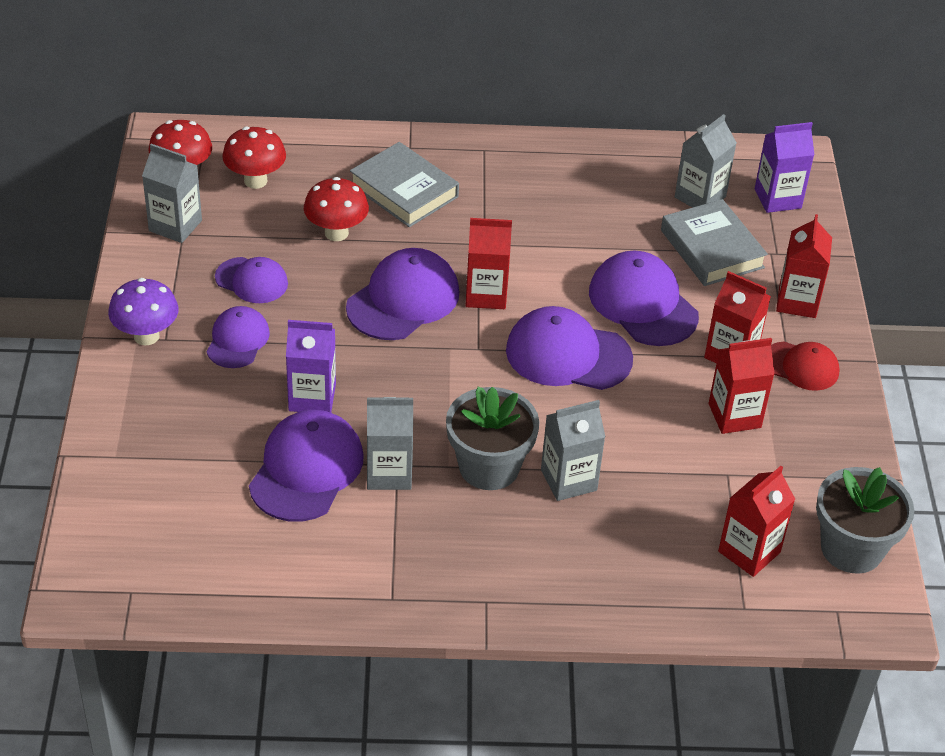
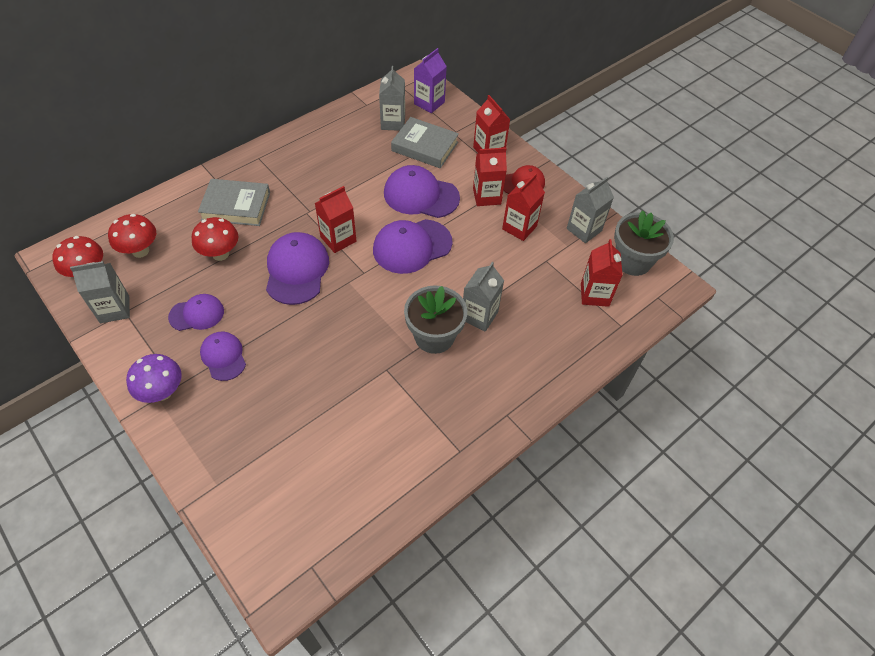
camera: 40 degrees left, 10 degrees up
purple cap [249,410,363,522] -> none
purple carton [286,320,336,413] -> none
grey carton [367,397,413,490] -> grey carton moved to [567,177,614,243]

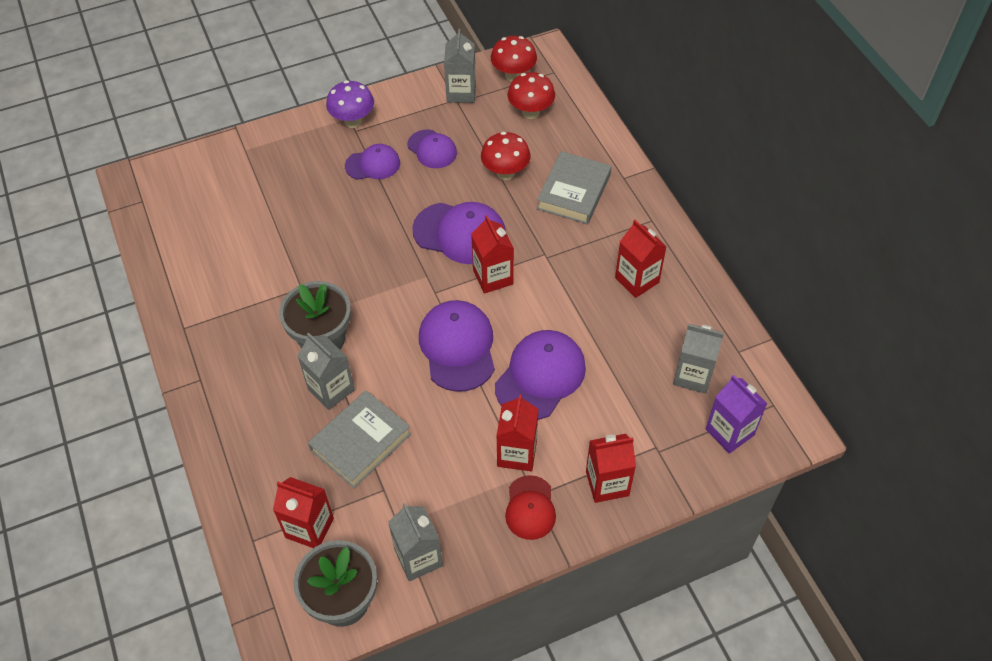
camera: 110 degrees right, 0 degrees up
purple cap [168,294,224,331] -> purple cap turned 45 degrees counterclockwise [407,129,457,168]
grey book [391,117,459,168] -> grey book moved to [308,390,411,488]
red carton [502,173,545,241] -> red carton moved to [615,220,667,298]

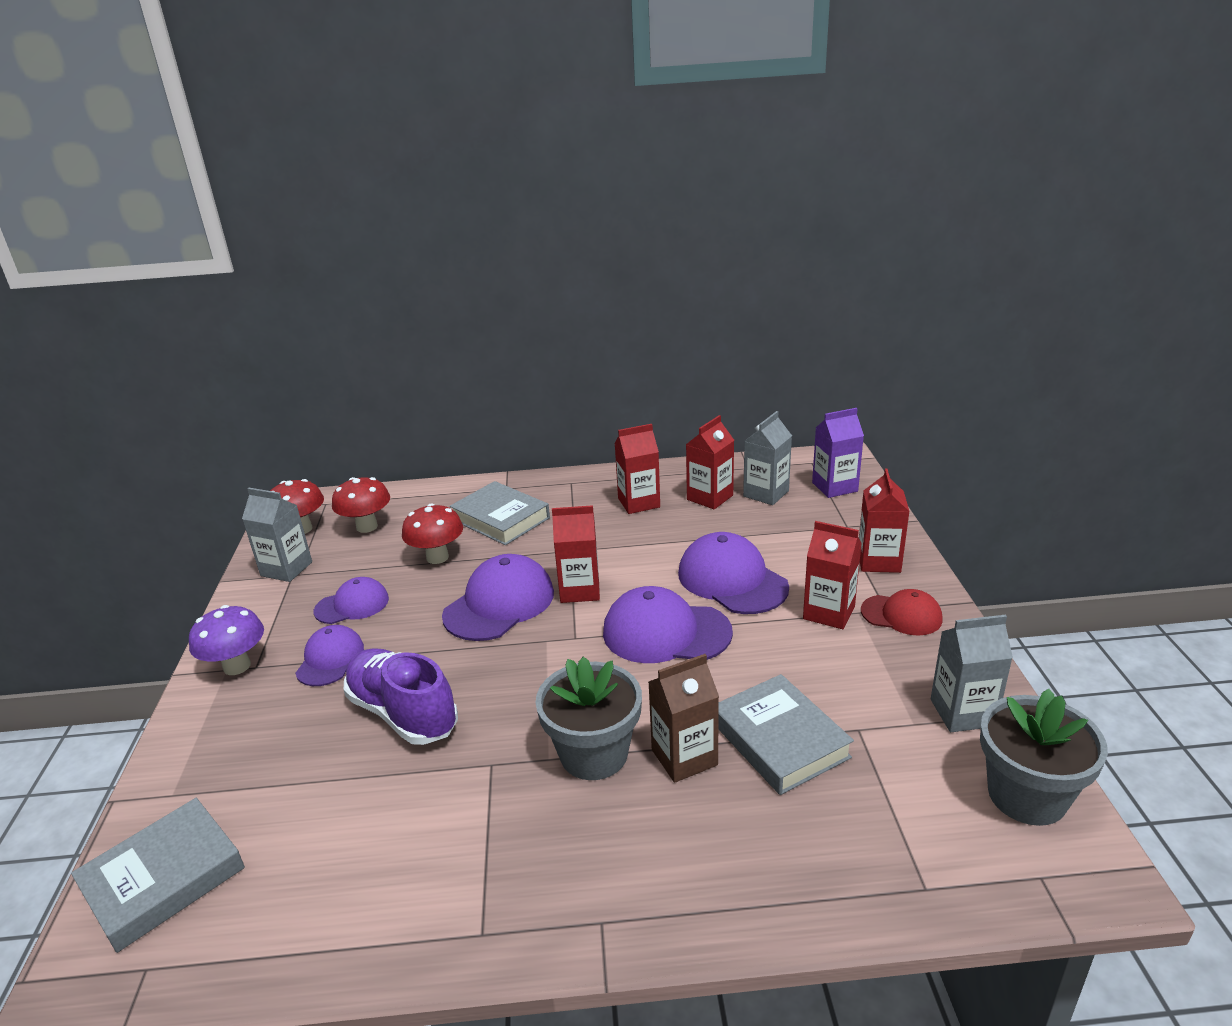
camera: 70 degrees left, 25 degrees down
red carton [273,477,334,548] -> red carton moved to [686,415,734,509]
grey carton [298,333,355,410] -> brown carton [649,654,719,783]
none -> grey book [71,798,245,953]
none -> purple shoe [344,648,458,745]

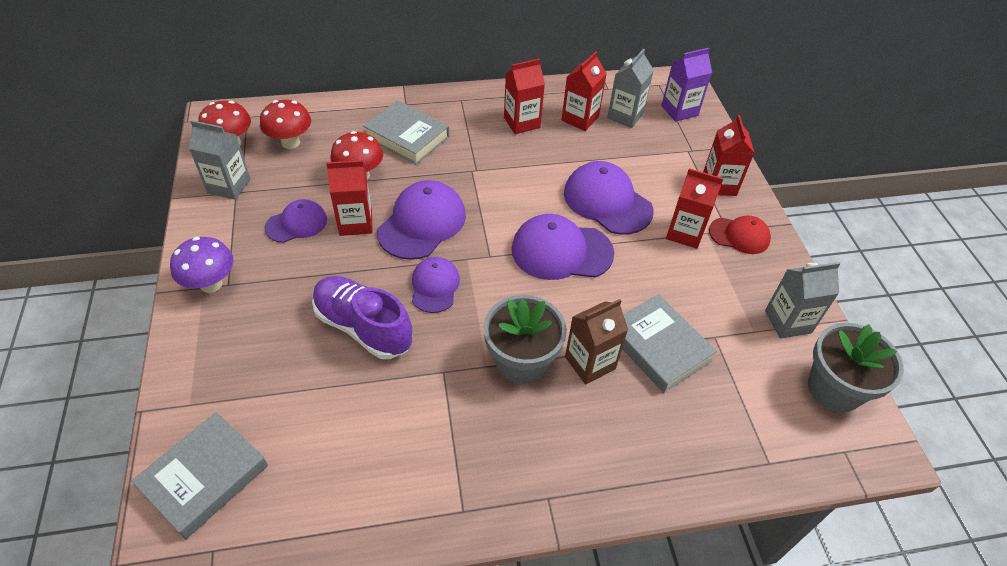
camera: 10 degrees left, 20 degrees up
purple cap [296,625,364,686] -> purple cap moved to [412,257,460,313]
red carton [552,505,600,603] -> red carton moved to [326,160,373,236]

